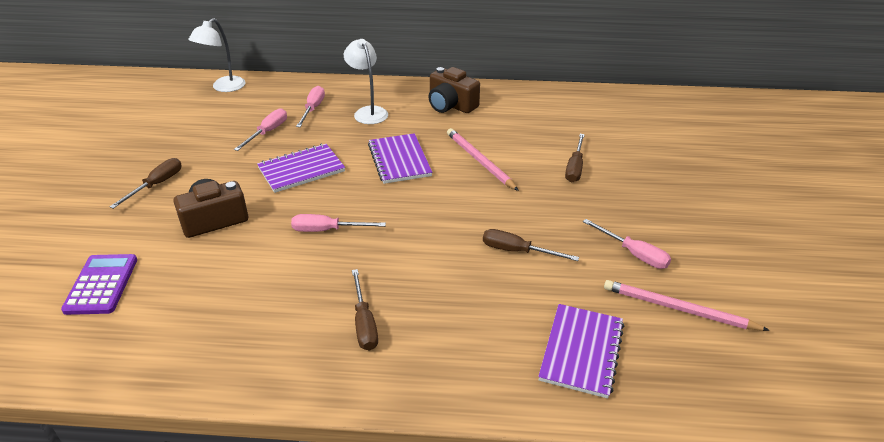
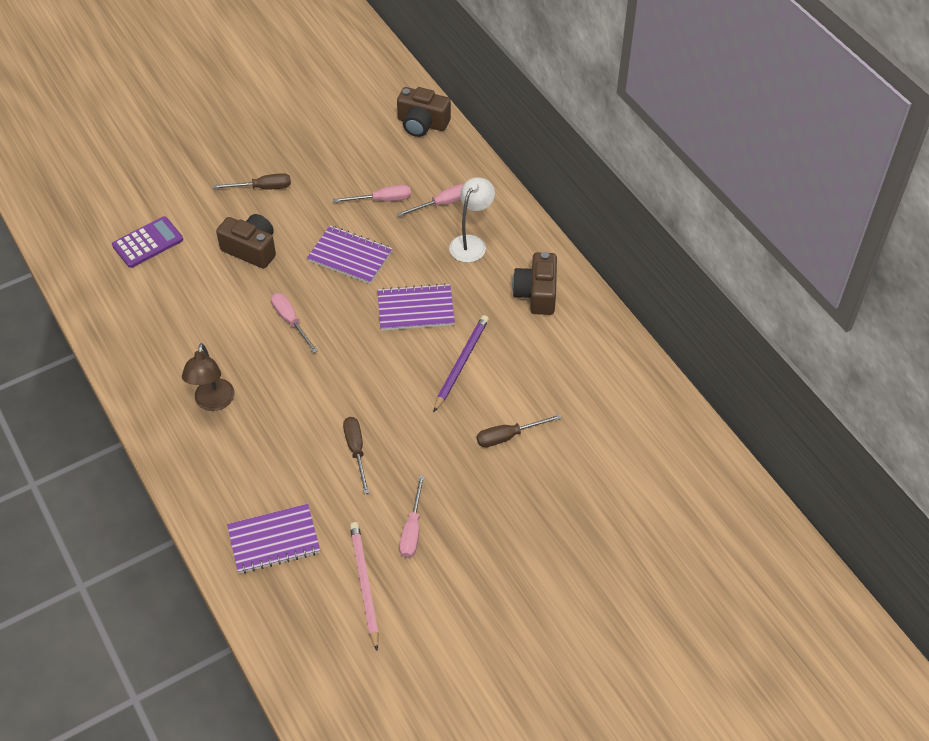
camera: 55 degrees right, 15 degrees up
white lamp [188,18,246,92] -> brown camera [397,87,451,137]
brown screwdriver [352,269,378,351] -> brown lamp [182,343,234,411]
purple notebook [368,133,432,184] -> purple notebook turned 45 degrees clockwise [378,283,455,331]
pink pencil [447,128,519,191] -> purple pencil [434,315,489,412]

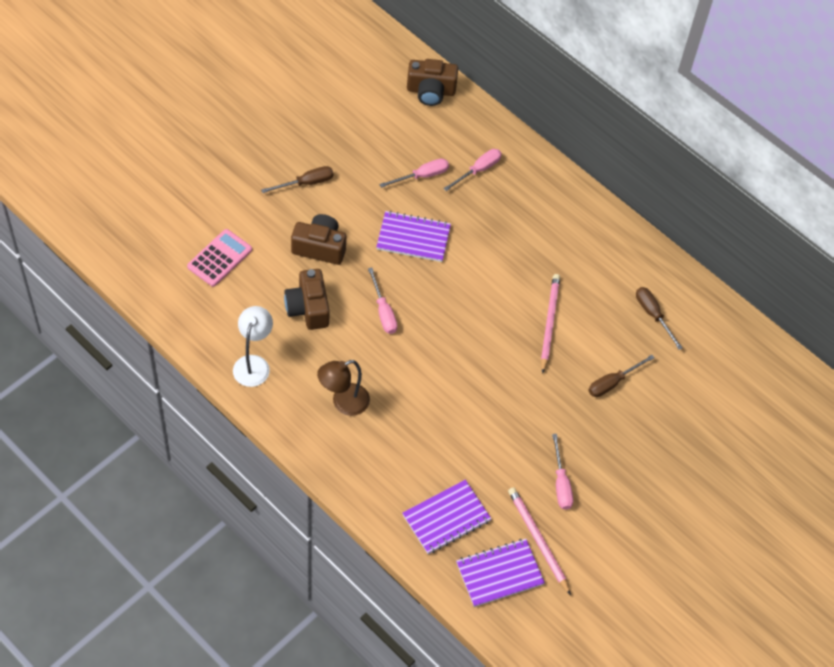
camera: 20 degrees left, 5 degrees up
purple calculator [112,216,183,268] -> pink calculator [187,229,252,287]
brown lamp [182,343,234,411] -> brown lamp turned 75 degrees clockwise [317,360,370,416]
pink screwdriver [271,293,318,353] -> pink screwdriver turned 150 degrees counterclockwise [368,268,397,334]
brown screwdriver [343,417,370,494] -> brown screwdriver moved to [636,287,683,350]
purple notebook [378,283,455,331] -> purple notebook moved to [456,539,545,607]
purple pencil [434,315,489,412] -> pink pencil [541,274,560,374]
white lamp [449,177,495,263] -> white lamp moved to [233,306,273,387]
brown camera [512,252,557,315] -> brown camera moved to [284,269,330,330]

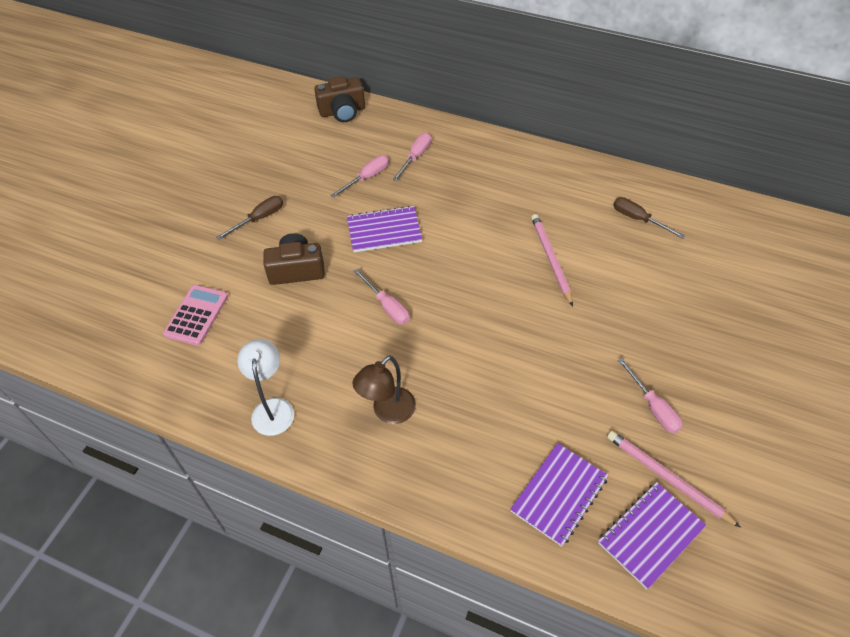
camera: 15 degrees left, 5 degrees down
brown camera [284,269,330,330] -> none
brown screwdriver [588,355,655,397] -> none

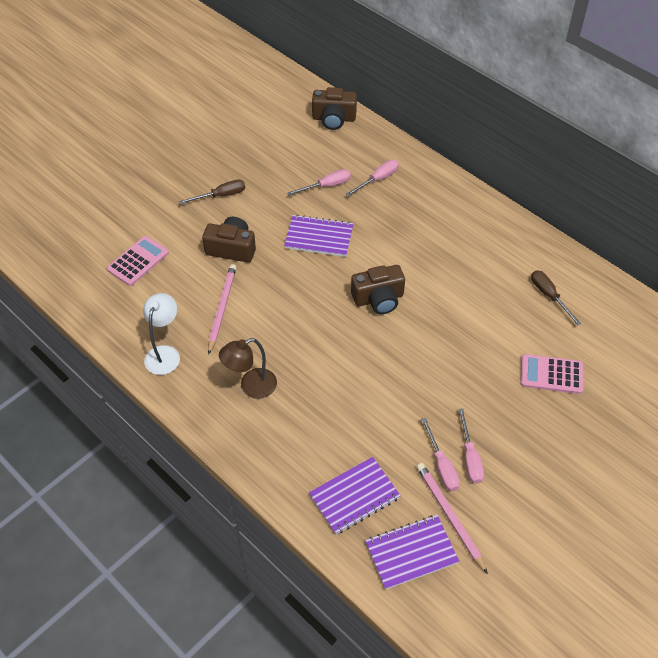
camera: 20 degrees right, 0 degrees up
pink screwdriver [354,269,409,324] -> pink screwdriver moved to [421,418,460,491]
pink pencil [531,214,573,306] -> pink pencil moved to [208,264,236,355]
none -> brown camera [351,265,405,314]
none -> pink calculator [520,354,583,394]

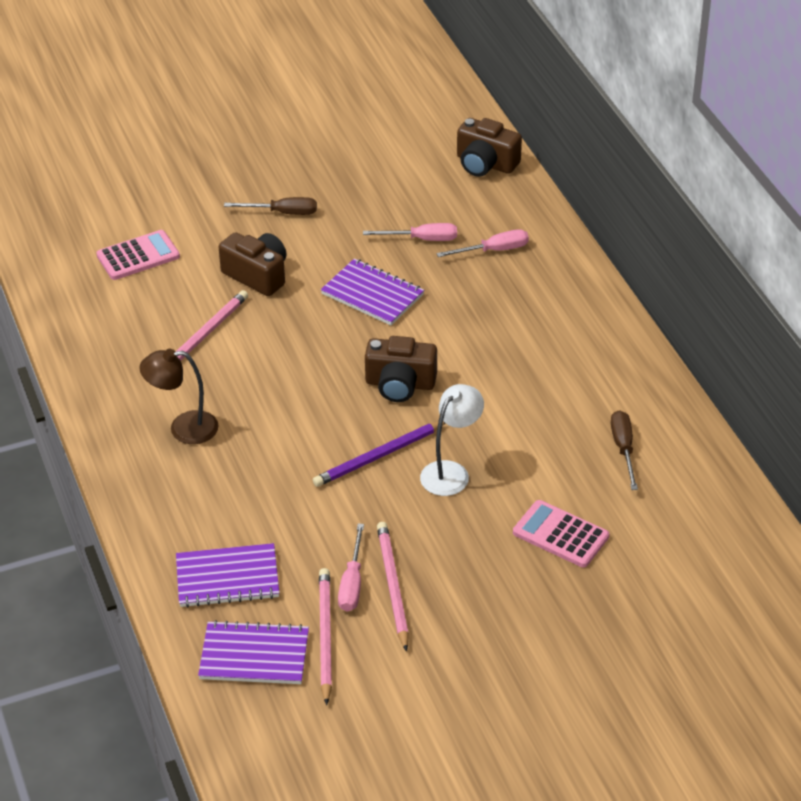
camera: 25 degrees right, 10 degrees down
white lamp [143,293,180,375] -> white lamp moved to [420,384,484,496]
pink screwdriver [459,408,484,484] -> pink pencil [377,522,409,652]
none -> purple pencil [313,421,445,487]

